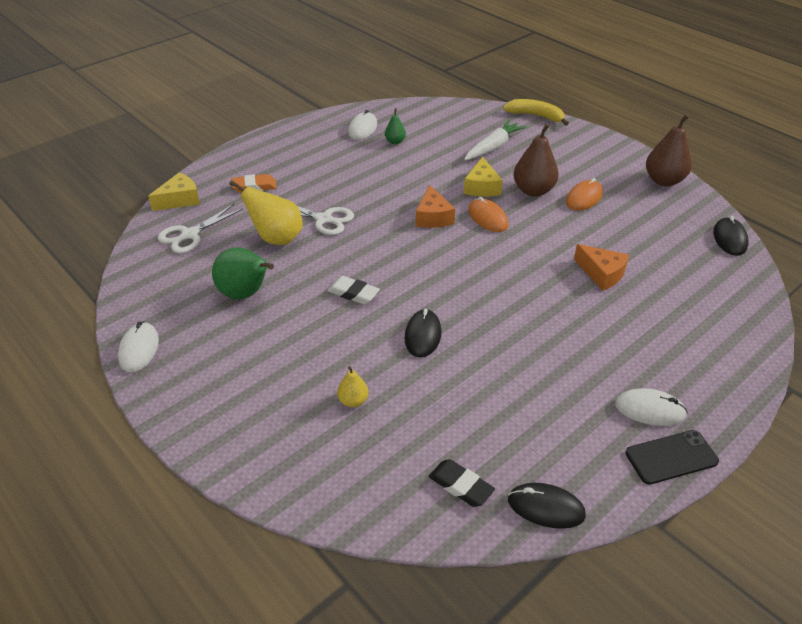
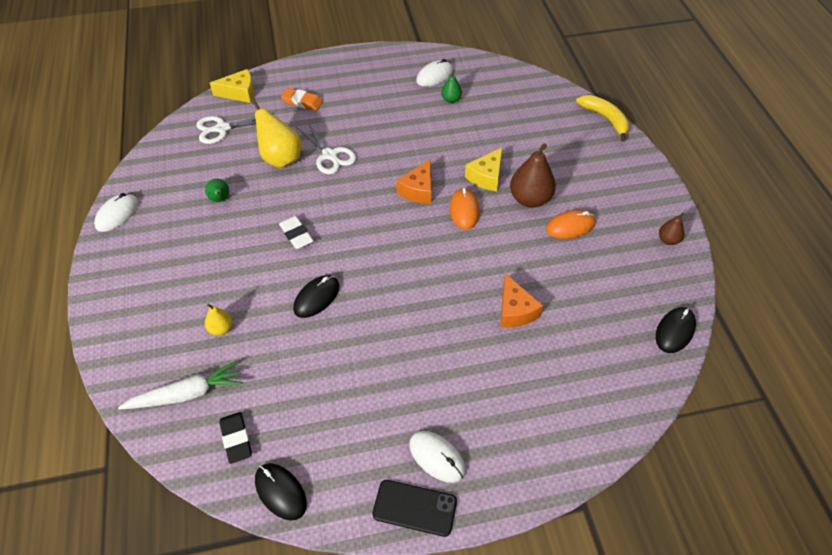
camera: 30 degrees right, 10 degrees up
green pear [212,247,274,299] -> green pear [205,179,229,202], size x0.53
white carrot [464,120,526,161] -> white carrot moved to [118,361,243,409]
brown pear [646,114,692,186] -> brown pear [659,213,685,245], size x0.53

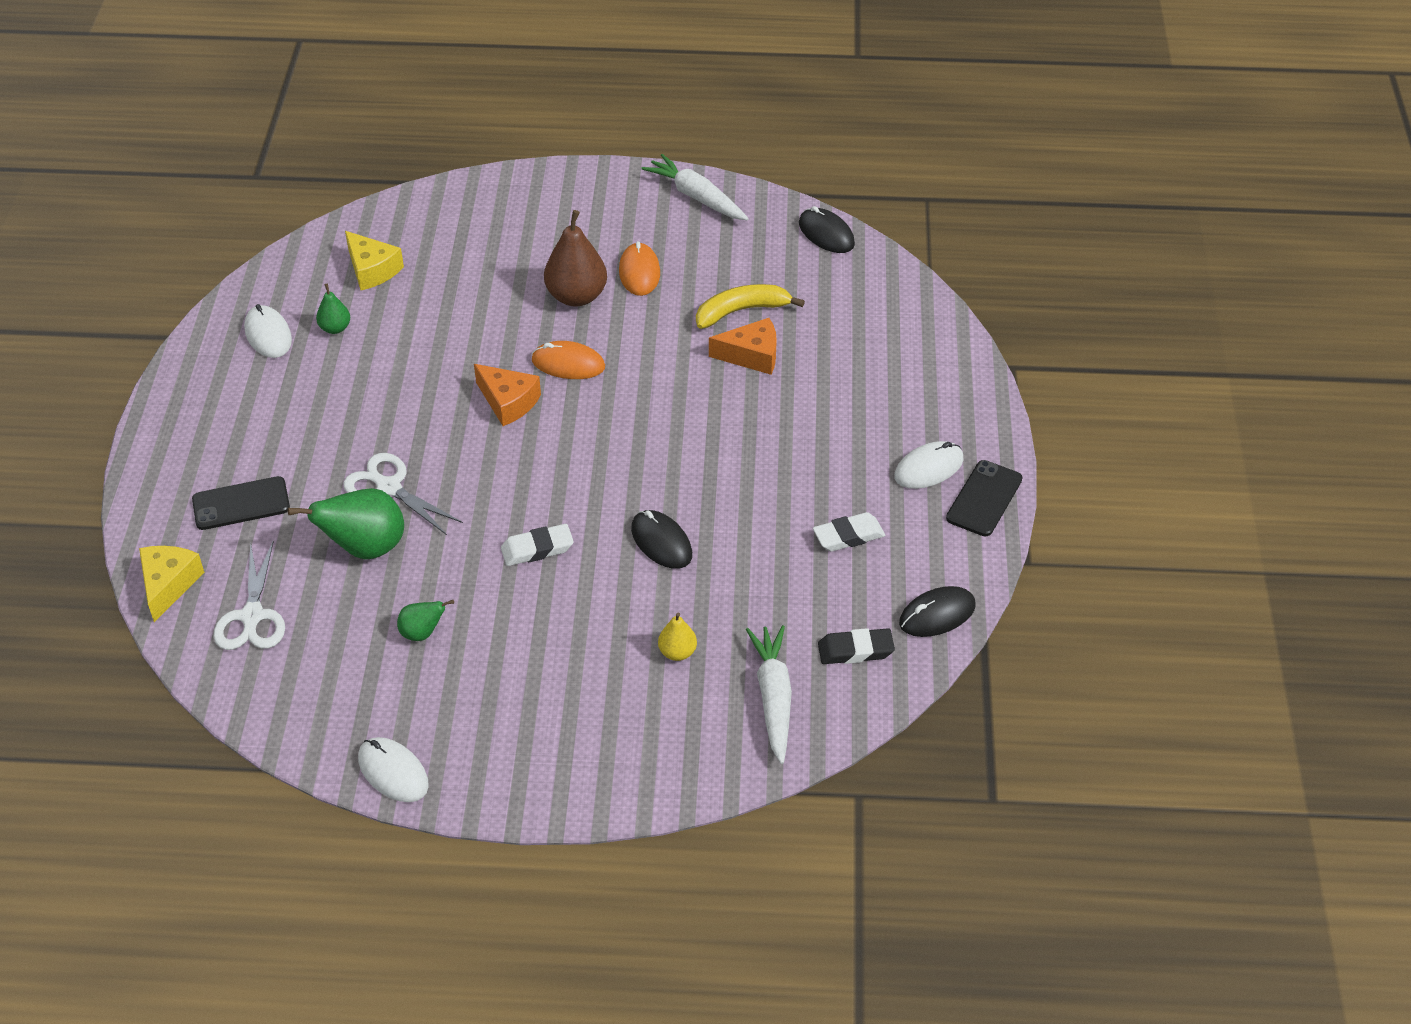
camera: 75 degrees left, 5 degrees down
yellow pear [250,97,301,168] -> green pear [288,488,404,560]
orange eraser [281,88,323,111] -> black phone [192,476,290,530]
white scissors [296,121,356,175] -> white scissors turned 120 degrees counterclockwise [343,453,463,535]
yellow cheese [465,148,502,192] -> yellow cheese moved to [345,231,404,290]
yellow banana [576,95,629,141] -> yellow banana moved to [696,284,805,329]
brown pear [659,213,685,245] -> white carrot [641,154,749,221]
none -> white eraser [813,512,885,552]

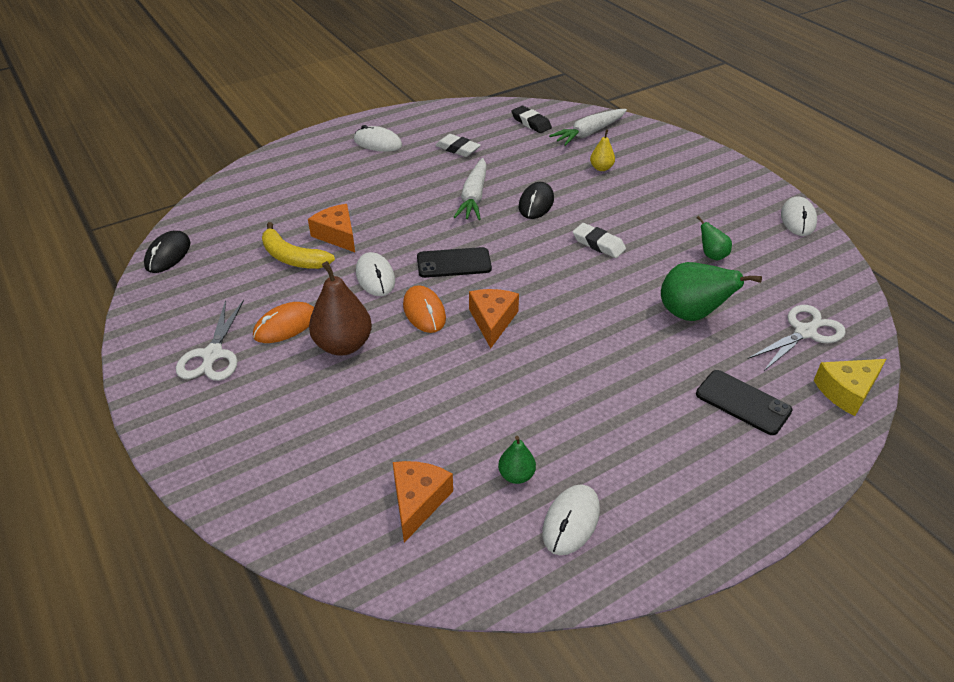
camera: 125 degrees left, 5 degrees down
white scissors [343,453,463,535] -> white scissors moved to [176,300,244,381]
yellow cheese [345,231,404,290] -> orange cheese [393,461,453,543]
white carrot [641,154,749,221] -> white carrot moved to [454,158,487,220]
black mouse [899,586,976,637] -> none
black phone [946,460,1023,536] -> black phone moved to [417,247,492,278]
none -> white mouse [356,252,395,296]

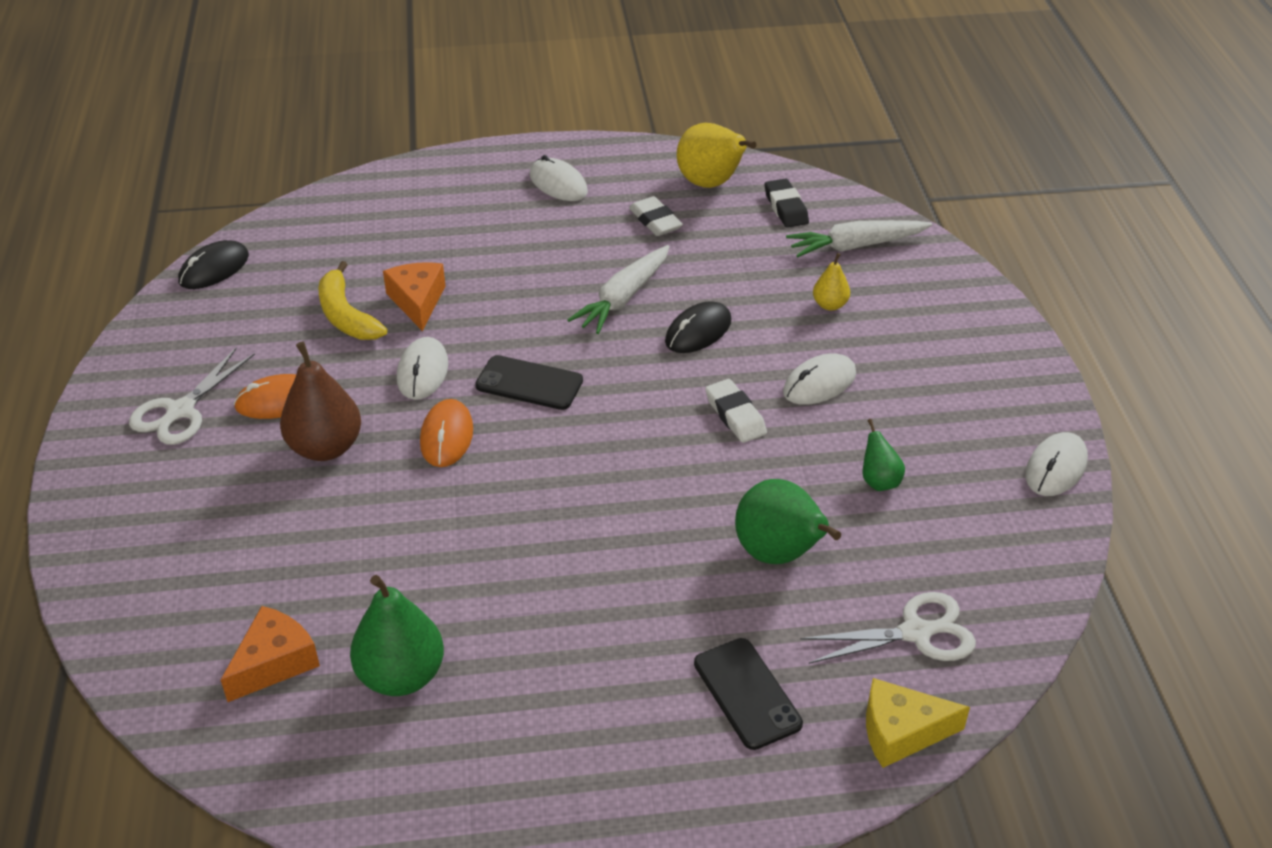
camera: 25 degrees right, 0 degrees up
orange cheese [469,289,519,348] -> none
green pear [498,436,536,484] -> green pear [350,575,444,696], size x1.90
white mouse [542,484,600,555] -> white mouse moved to [783,353,856,405]
none -> yellow pear [677,123,756,188]

